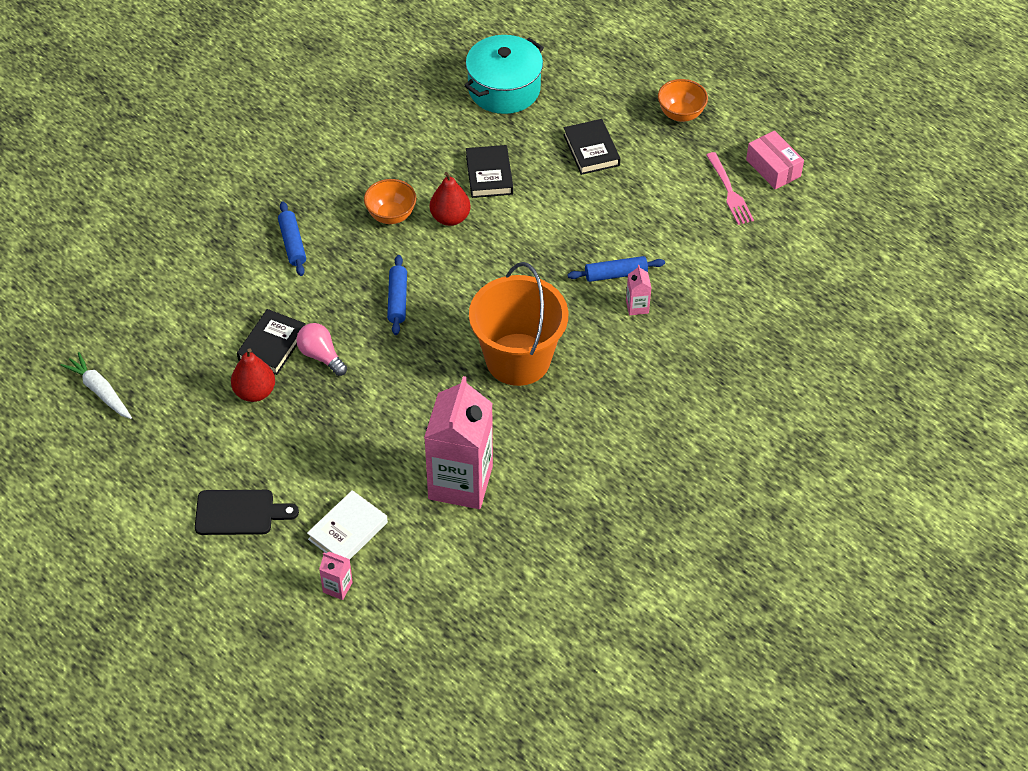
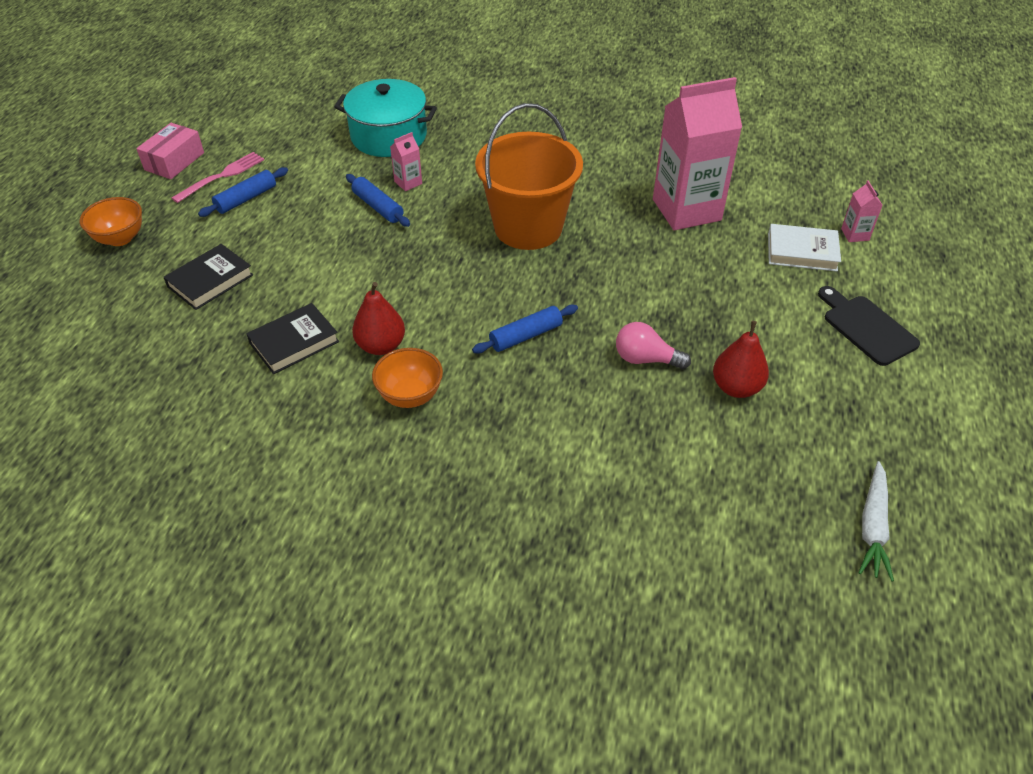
camera: 120 degrees left, 5 degrees down
black book [237,309,306,375] -> none
blue rolling pin [278,201,306,276] -> blue rolling pin moved to [198,167,288,217]
pink light bulb [296,323,347,376] -> pink light bulb turned 90 degrees clockwise [616,322,691,369]
turquoise pot [464,35,544,114] -> turquoise pot moved to [334,79,437,157]

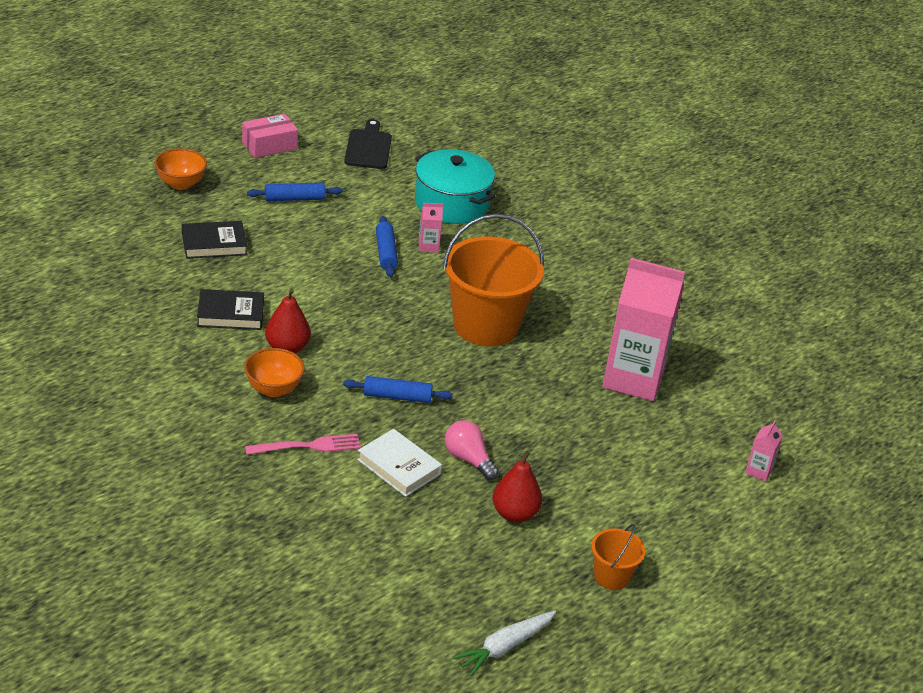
camera: 30 degrees right, 10 degrees down
pink fork [172,152,264,203] -> pink fork moved to [245,434,361,455]
white book [768,224,841,272] -> white book moved to [357,429,442,497]
black cutting board [818,286,920,366] -> black cutting board moved to [344,119,392,169]
none -> orange bucket [591,524,645,590]

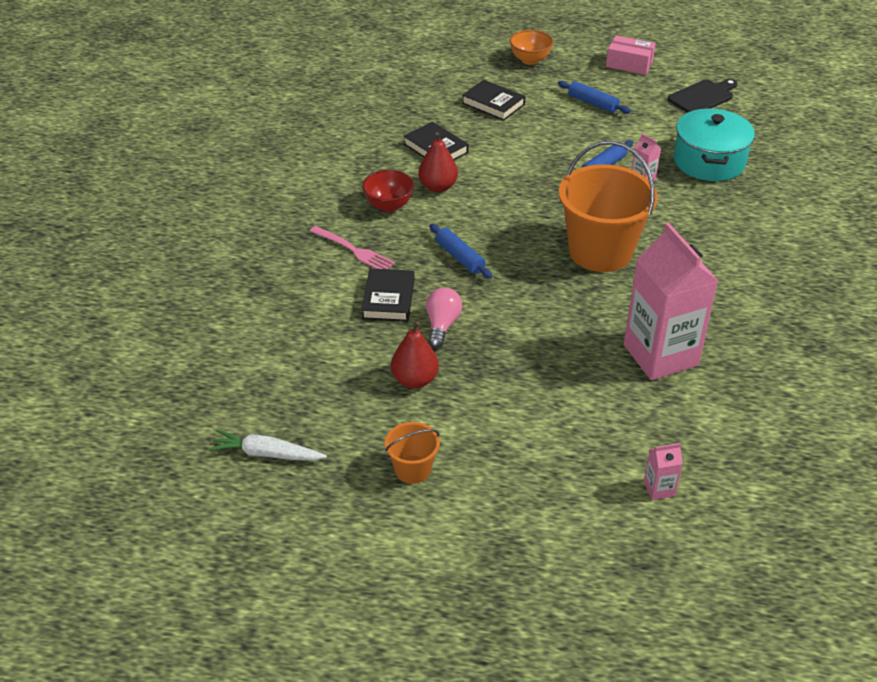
camera: 55 degrees right, 5 degrees up
orange bowl [244,348,305,397] -> red bowl [362,170,414,212]
white book [357,429,442,497] -> black book [362,268,415,322]

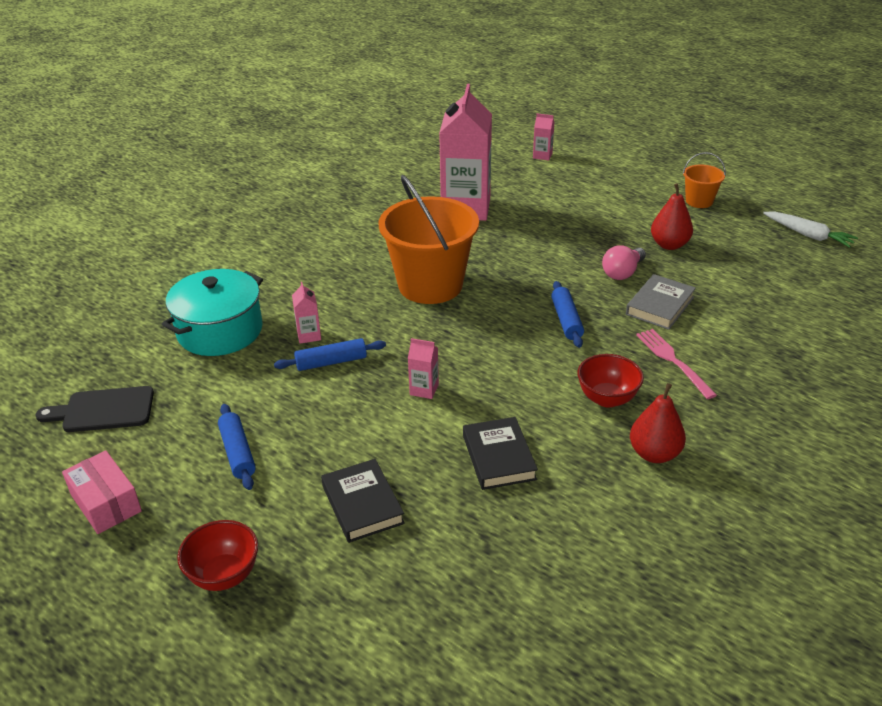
camera: 150 degrees left, 5 degrees down
black book [362,268,415,322] -> grey book [626,274,696,330]
red pear [418,132,458,193] -> red pear moved to [630,383,686,463]
orange bowl [509,30,554,65] -> red bowl [177,520,258,591]
none -> pink carton [408,338,439,399]

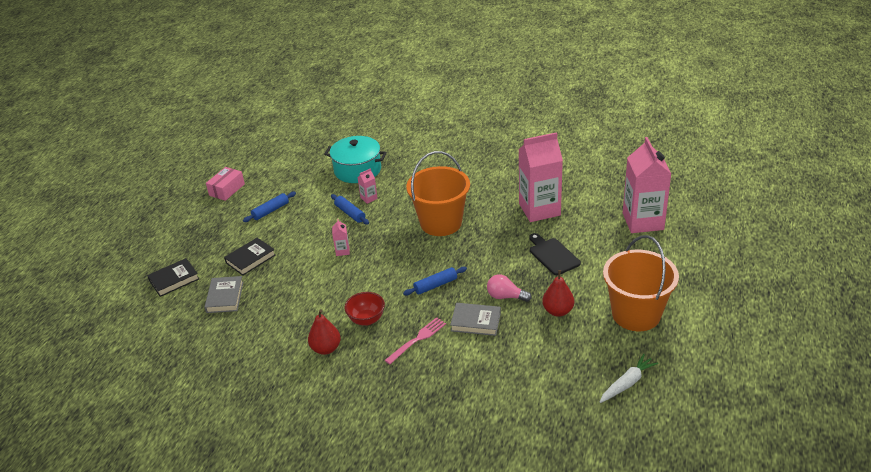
camera: 70 degrees right, 0 degrees up
black cutting board [36,386,154,432] -> black cutting board moved to [529,233,581,275]
red bowl [177,520,258,591] -> none
black book [463,417,538,490] -> black book moved to [147,258,199,297]
pink carton [533,113,554,160] -> pink carton [623,137,671,233], size x2.50
orange bucket [683,152,726,208] -> orange bucket [603,235,679,331], size x2.13
white carrot [763,212,858,248] -> white carrot turned 150 degrees counterclockwise [600,354,658,403]
none -> grey book [204,276,243,313]

